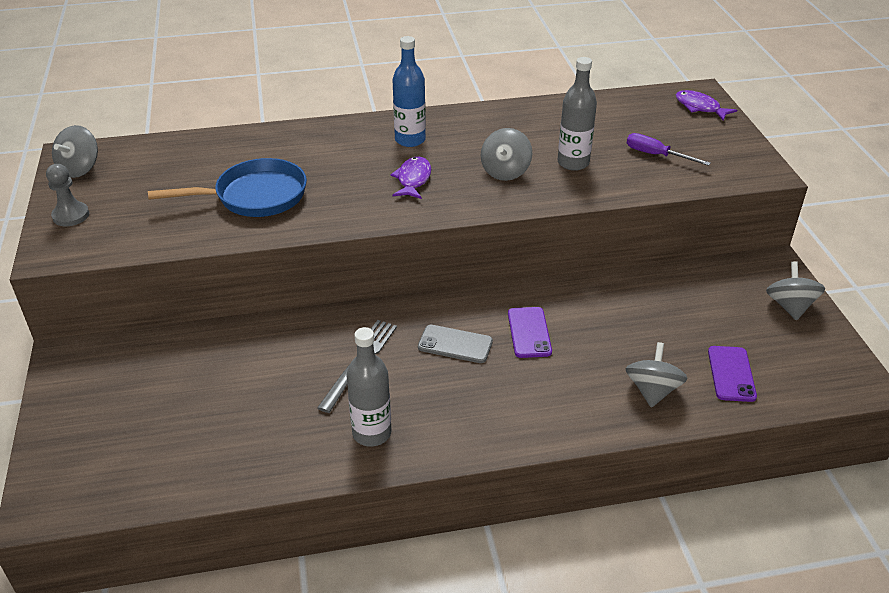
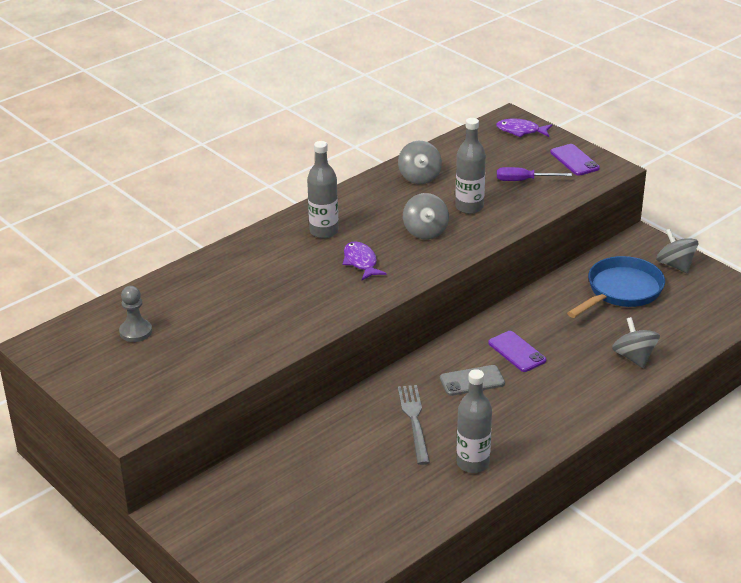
camera: 30 degrees left, 5 degrees down
grey pawn [46,164,89,226] -> grey pawn moved to [119,286,152,342]
grey spinning top [52,125,98,178] -> grey spinning top moved to [398,141,442,184]
blue pan [148,158,307,217] -> blue pan moved to [567,256,665,318]
blue bottle [393,36,426,147] -> grey bottle [307,141,338,238]
purple phone [708,346,757,402] -> purple phone moved to [550,144,600,176]

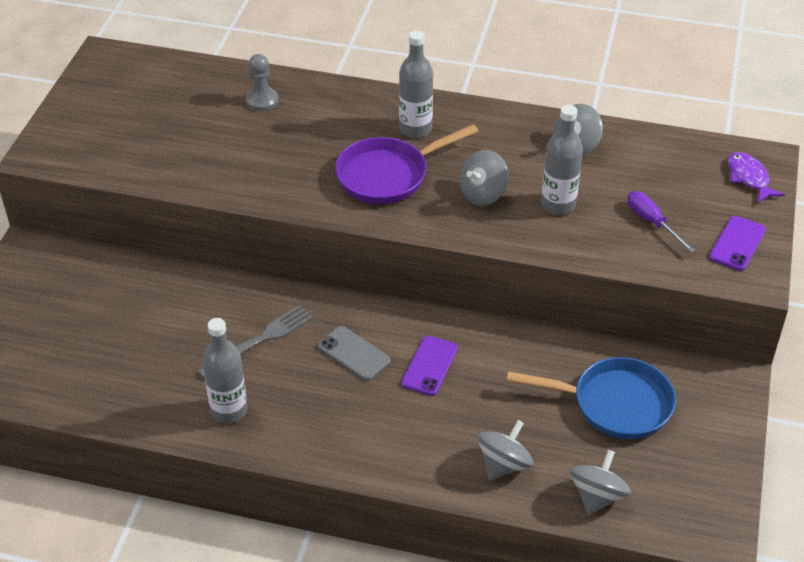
camera: 55 degrees right, 10 degrees up
grey pawn [119,286,152,342] -> grey pawn moved to [245,54,278,111]
purple fish [343,241,387,280] -> purple pan [335,124,478,204]
grey spinning top [656,229,698,273] -> grey spinning top moved to [570,450,631,515]

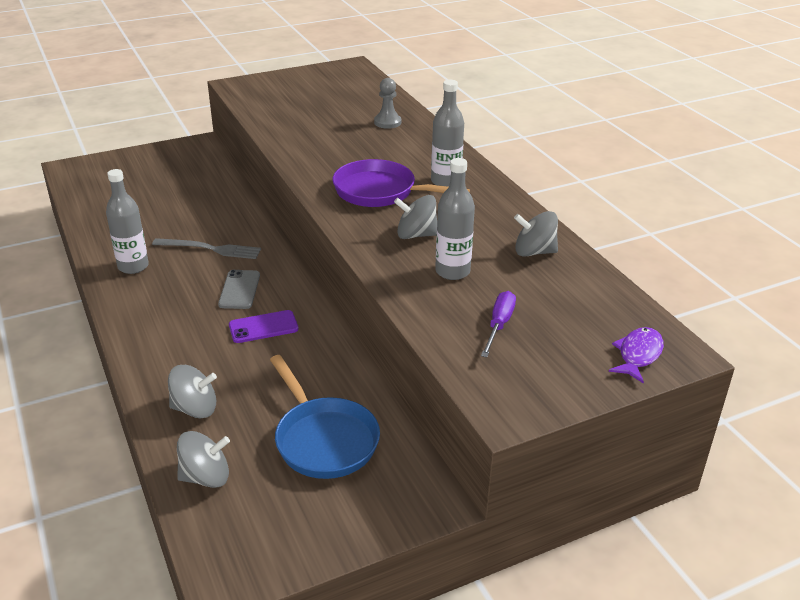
camera: 50 degrees right, 10 degrees down
purple phone [709,216,766,271] -> none

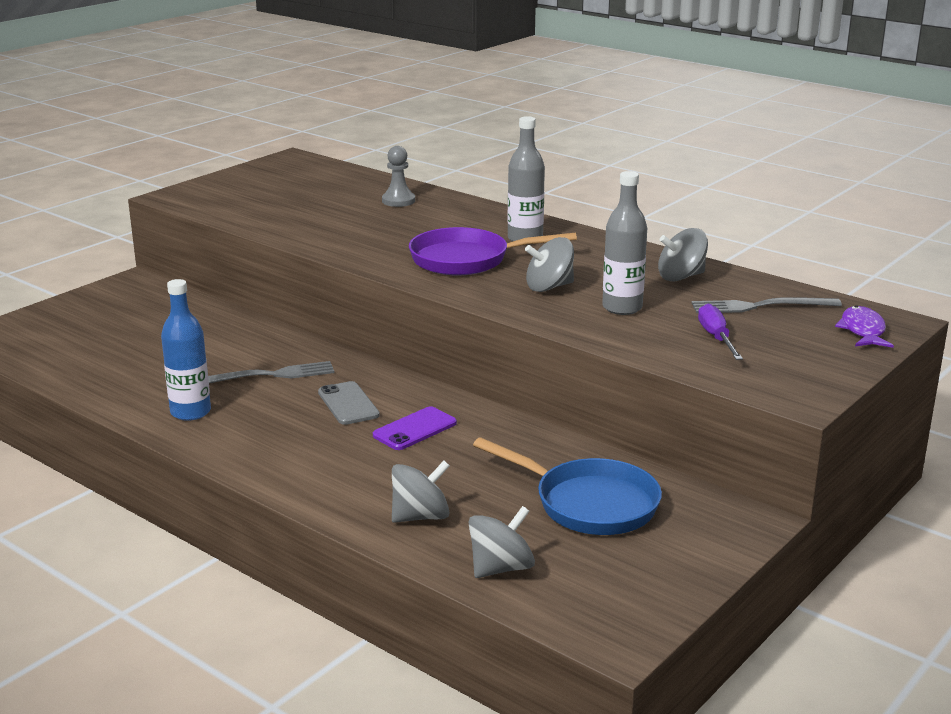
camera: 25 degrees left, 10 degrees down
grey bottle [106,169,149,274] -> blue bottle [161,279,211,421]
none -> grey fork [691,297,842,313]

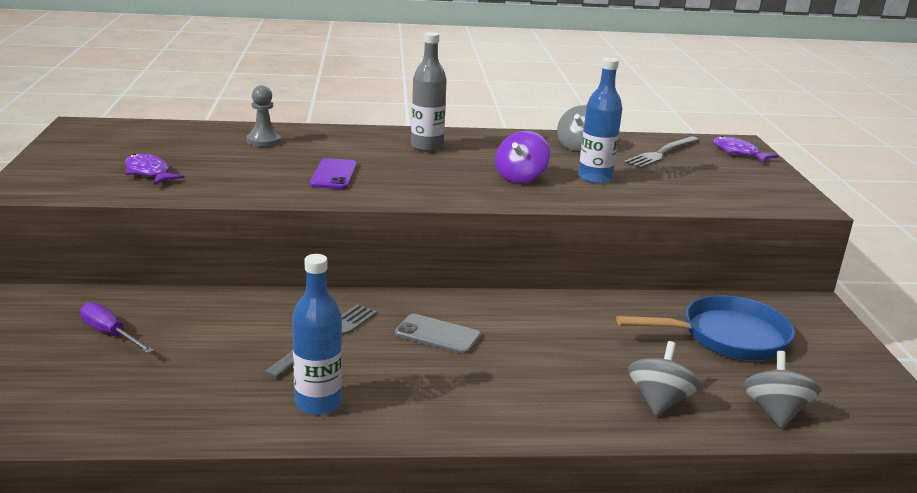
camera: 45 degrees left, 0 degrees up
purple phone [373,406,457,450] -> purple phone moved to [310,158,357,189]
purple pan [409,227,577,275] -> none
grey spinning top [525,237,574,292] -> purple spinning top [495,131,550,183]
grey bottle [602,171,647,315] -> blue bottle [578,57,622,184]
purple screwdriver [698,303,743,360] -> purple screwdriver moved to [80,302,154,353]
none -> purple fish [125,154,185,185]

